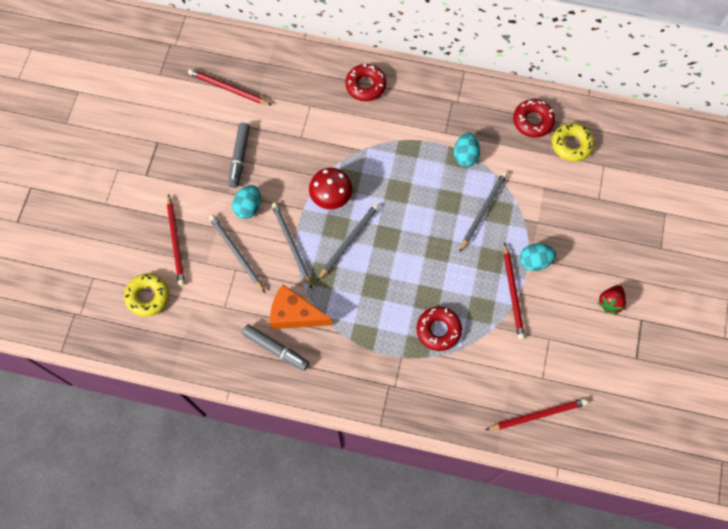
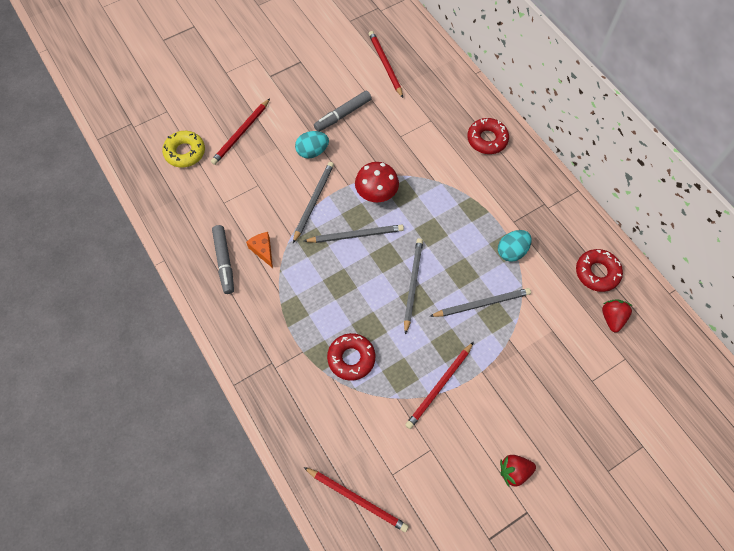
camera: 45 degrees right, 5 degrees down
grey pencil [209,215,265,293] -> grey pencil moved to [404,238,423,335]
orange cheese [270,285,332,329] -> orange cheese [246,232,273,268], size x0.58
turquoise egg [520,243,556,271] -> none
yellow donut [552,123,594,162] -> red strawberry [602,299,632,332]

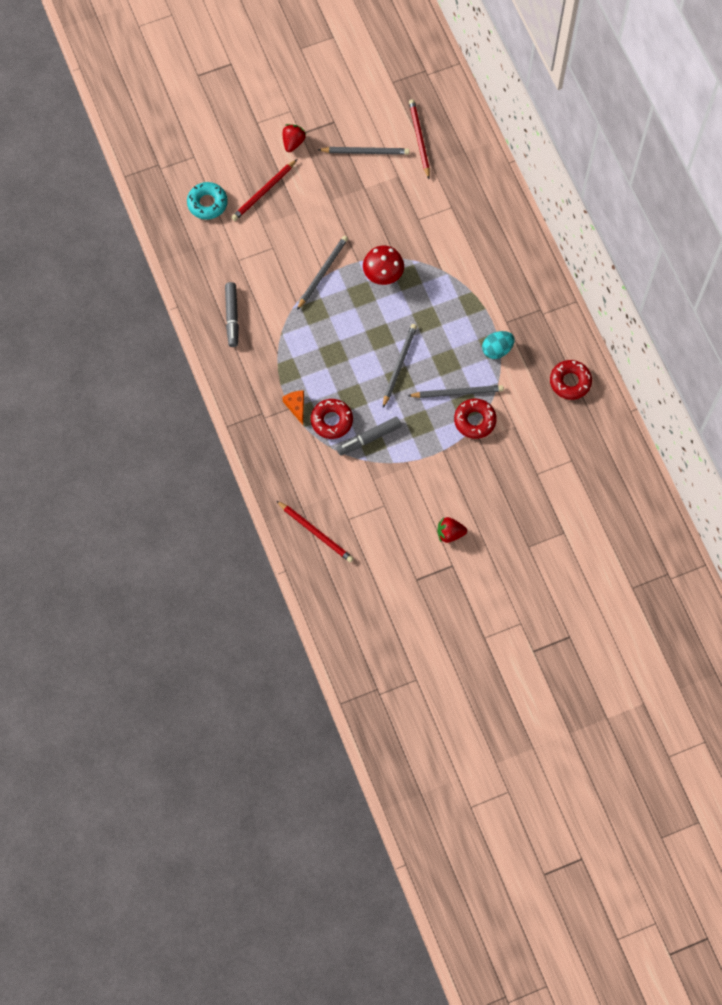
camera: 10 degrees right, 5 degrees up
yellow donut [162,131,205,168] -> turquoise donut [187,182,228,220]
orange cheese [246,232,273,268] -> orange cheese moved to [282,390,304,425]
turquoise egg [295,131,329,159] -> none
grey pencil [304,224,404,243] -> grey pencil moved to [318,147,410,155]
grey marker [314,91,372,132] -> grey marker moved to [336,417,401,456]
red pencil [405,342,474,429] -> none
red donut [467,118,509,154] -> red donut moved to [454,399,497,439]
red strawberry [602,299,632,332] -> red strawberry moved to [282,124,306,152]

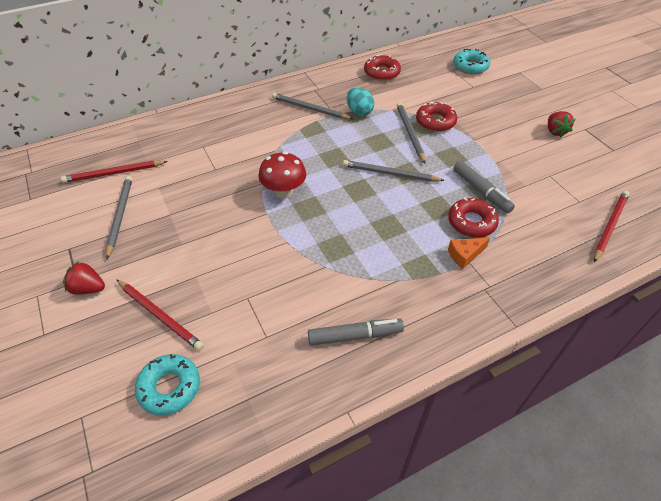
camera: 95 degrees left, 20 degrees down
grey pencil [297,236,348,310] -> grey pencil moved to [272,93,353,119]
none -> turquoise donut [453,49,490,74]

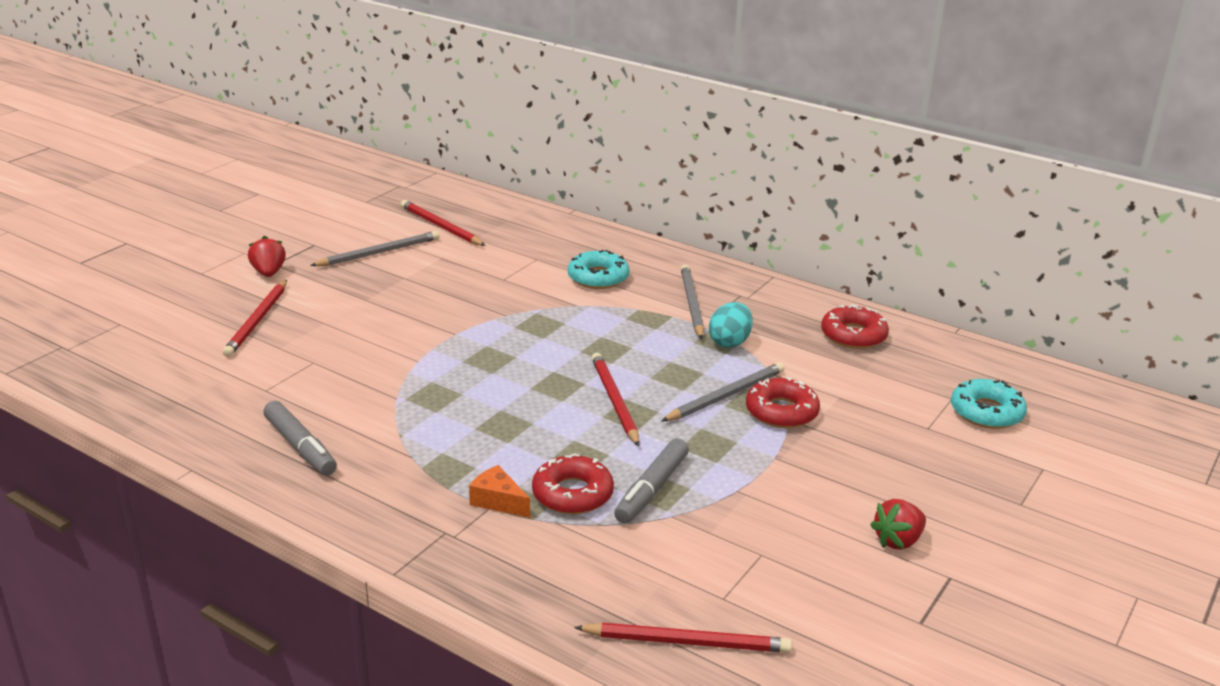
camera: 60 degrees right, 20 degrees down
turquoise donut [135,354,200,416] -> turquoise donut moved to [568,250,629,289]
red mushroom [259,152,306,198] -> none
grey pencil [343,160,445,182] -> red pencil [592,353,640,447]

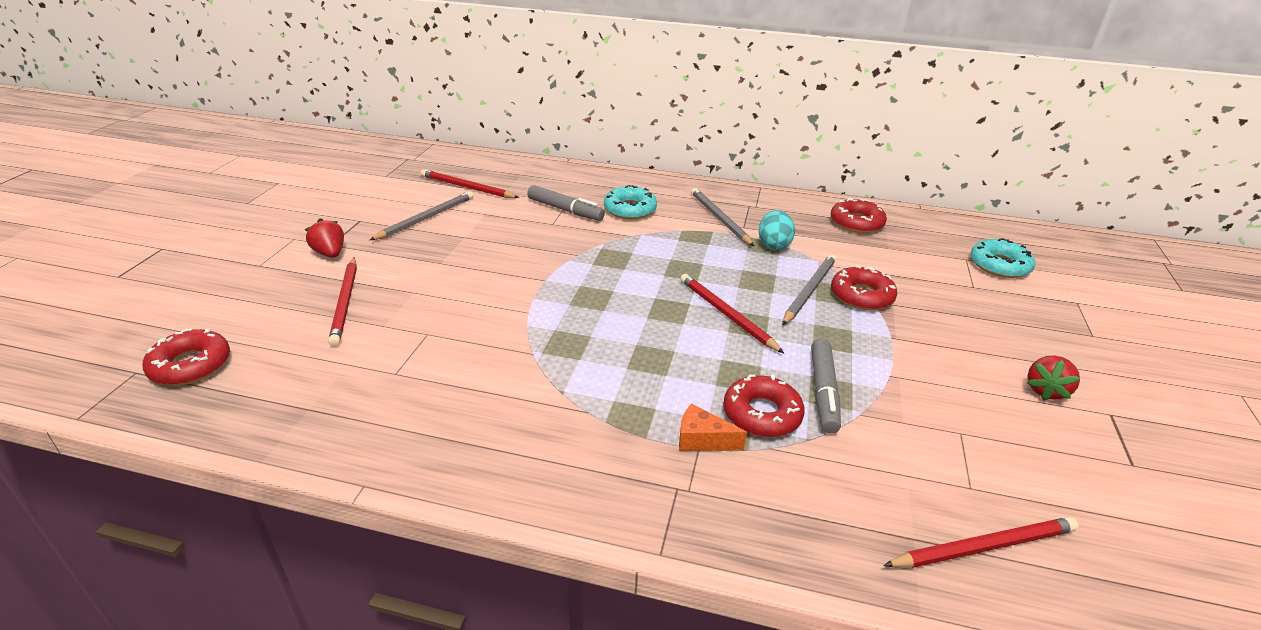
camera: 20 degrees left, 5 degrees up
grey marker [264,401,337,476] -> grey marker moved to [527,185,605,221]
none -> red donut [142,328,230,385]

